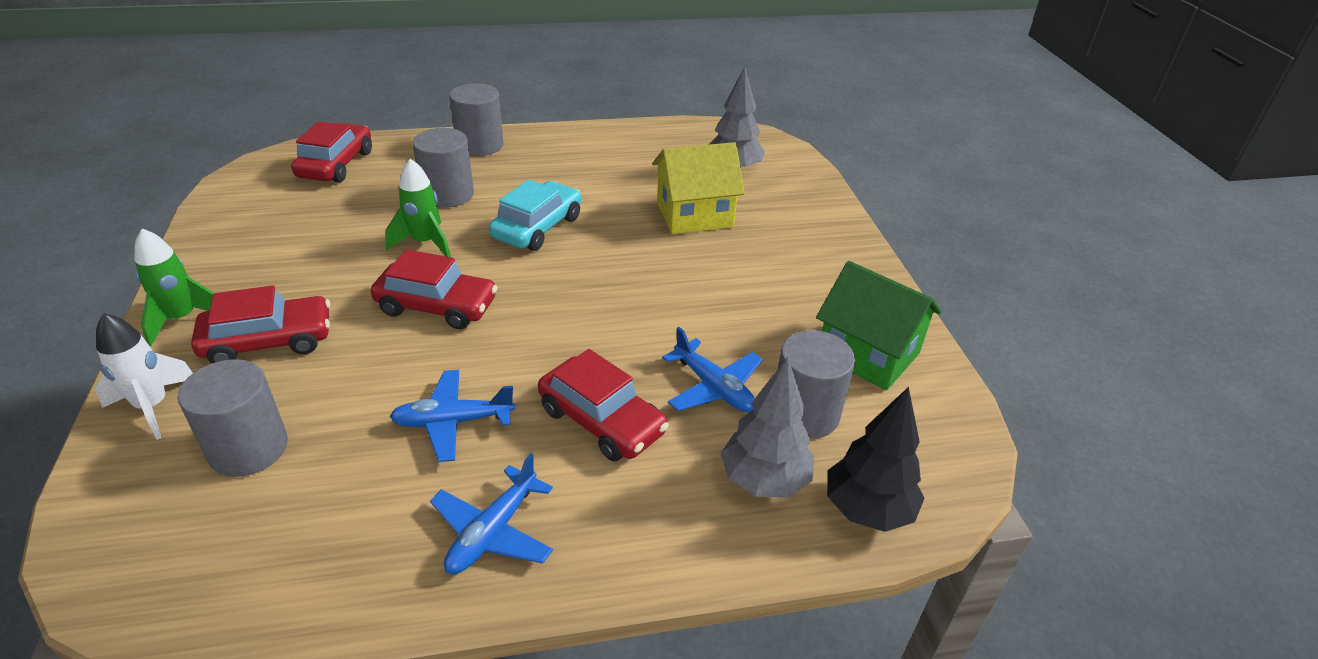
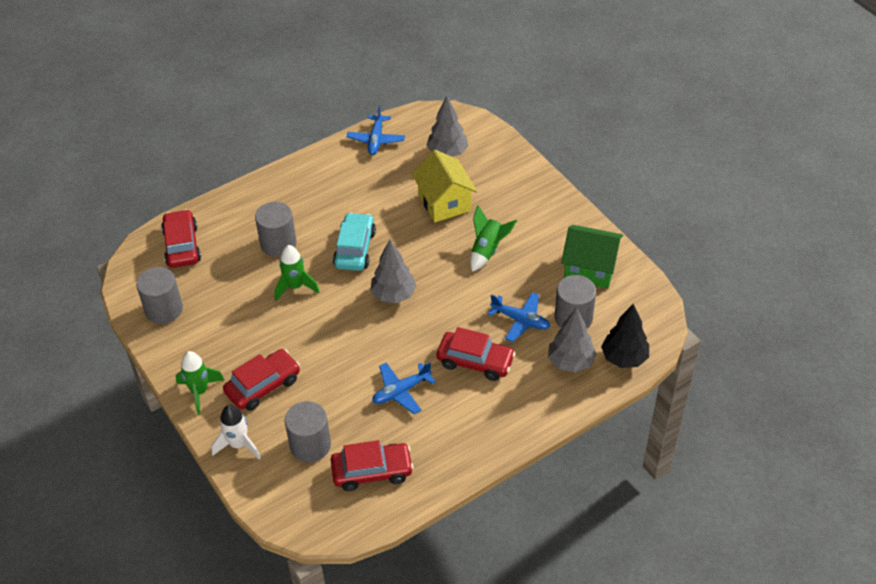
camera: 20 degrees left, 10 degrees up
red car [371,249,498,329] -> red car moved to [331,440,414,491]
blue plane [430,453,553,574] -> blue plane moved to [347,105,405,155]
grey cylinder [449,83,504,156] -> grey cylinder moved to [136,267,183,324]
yellow house [653,142,745,234] -> yellow house turned 75 degrees counterclockwise [412,150,477,222]
none -> grey tree [370,239,416,304]
none -> green rocket [470,205,517,272]

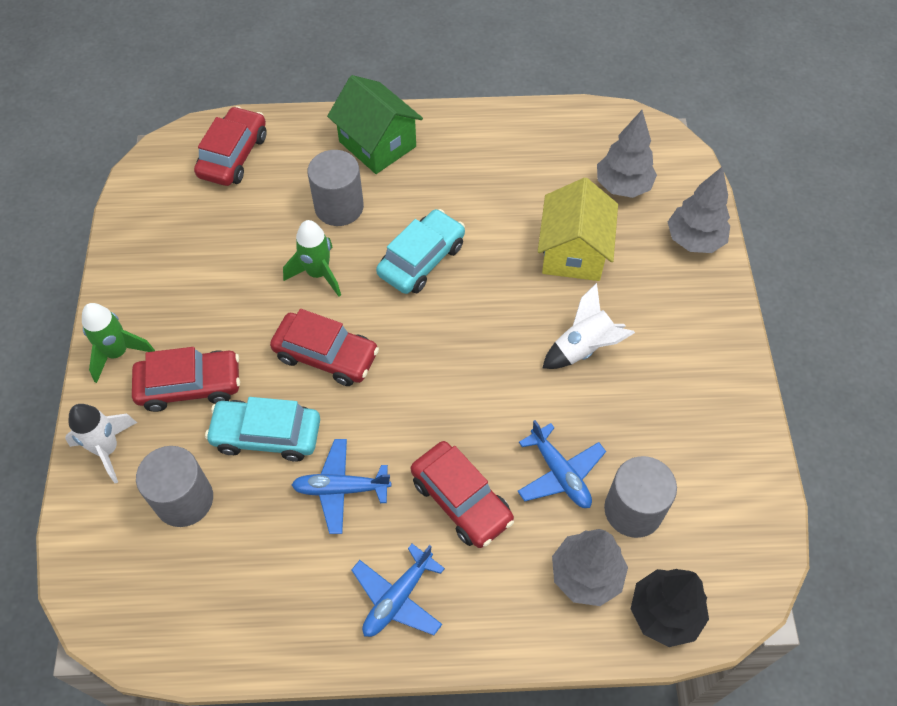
camera: 30 degrees right, 10 degrees up
grey cylinder [136,267,183,324] -> none
red car [331,440,414,491] -> red car moved to [270,309,379,386]
blue plane [347,105,405,155] -> blue plane moved to [351,544,445,637]
grey tree [370,239,416,304] -> grey tree moved to [668,166,730,253]
green rocket [470,205,517,272] -> white rocket [543,283,635,369]
green house [561,225,623,288] -> green house moved to [327,75,423,174]
none -> turquoise car [205,397,320,461]

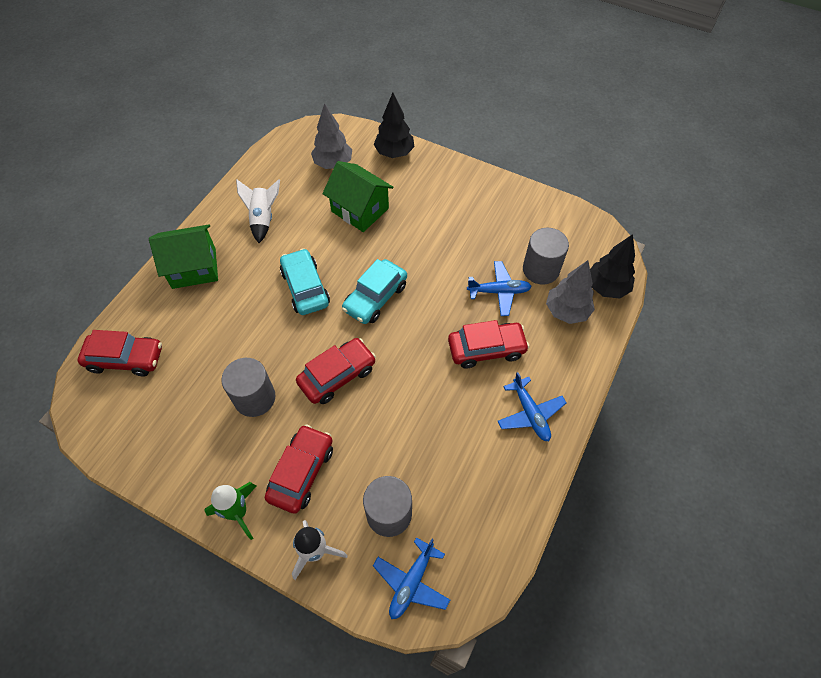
camera: 60 degrees left, 0 degrees up
red car [194,106,267,186] -> red car turned 135 degrees clockwise [78,330,162,376]
turquoise car [205,397,320,461] -> turquoise car moved to [342,259,407,324]
green rocket [283,220,341,297] -> none
blue plane [292,439,391,534] -> blue plane moved to [373,537,450,619]
grey cylinder [308,150,364,226] -> grey cylinder moved to [221,358,276,417]
yellow house [538,178,618,281] -> green house [322,161,394,232]
white rocket [543,283,635,369] -> white rocket moved to [236,179,280,243]
grey tree [668,166,730,253] -> black tree [374,93,414,158]

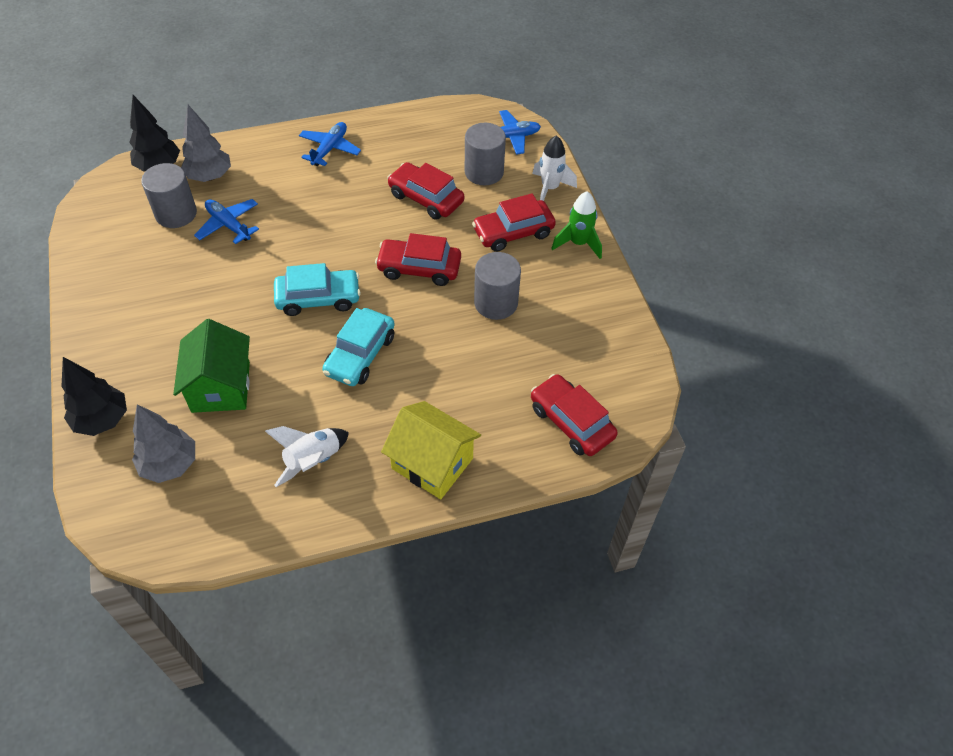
camera: 135 degrees left, 5 degrees down
green house [149,225,218,289] -> yellow house [381,401,481,499]
red car [448,320,529,369] -> red car moved to [387,162,464,220]

